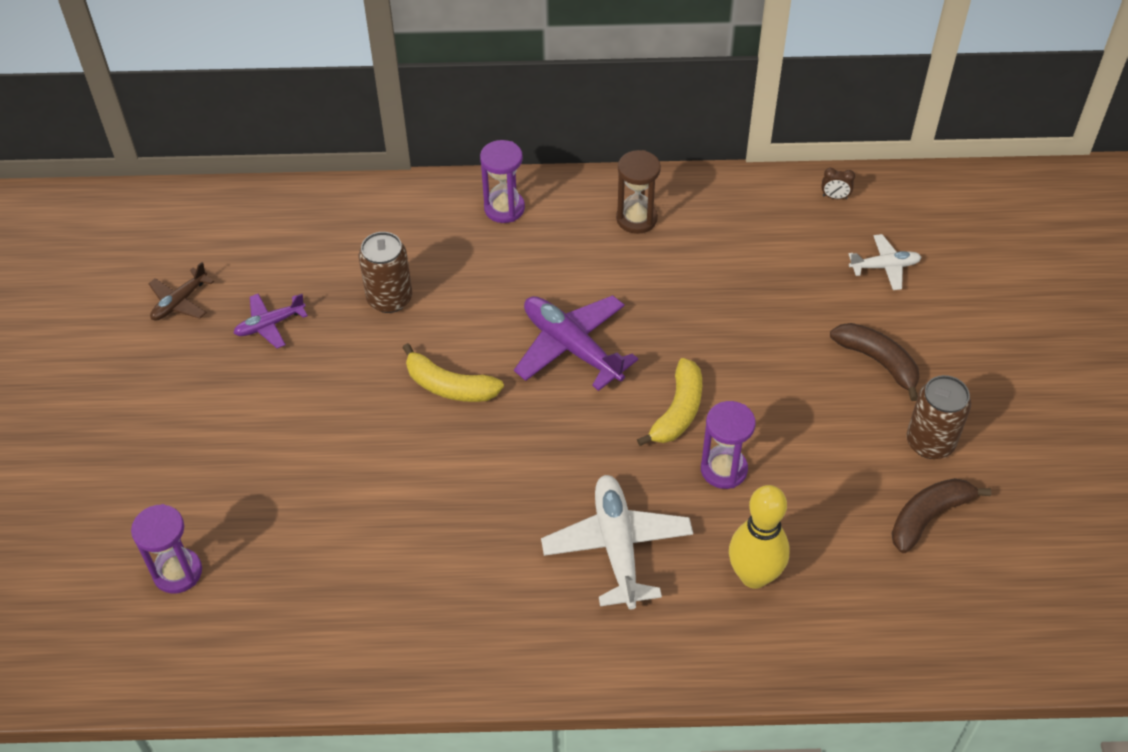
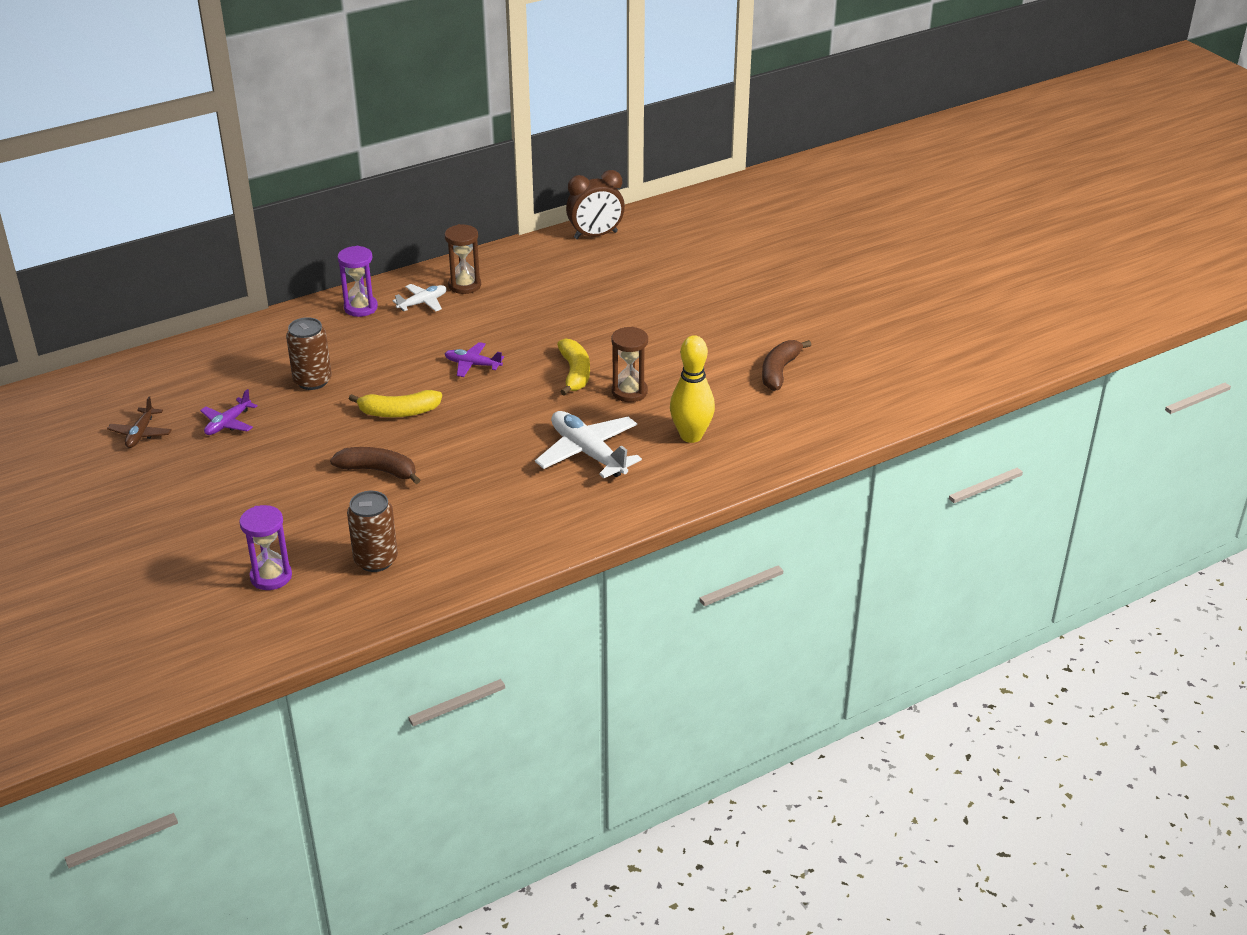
camera: 30 degrees left, 15 degrees down
purple plane [514,295,638,391] -> purple plane [445,342,504,377], size x0.56
purple hourglass [701,401,756,489] -> brown hourglass [611,327,648,402]
brown clock [822,168,855,199] -> brown clock [566,170,625,239], size x2.37
brown banana [830,323,920,401] -> brown banana moved to [330,447,420,484]
white plane [849,234,922,290] -> white plane moved to [392,284,447,312]
brown can [906,375,971,459] -> brown can moved to [347,491,398,572]

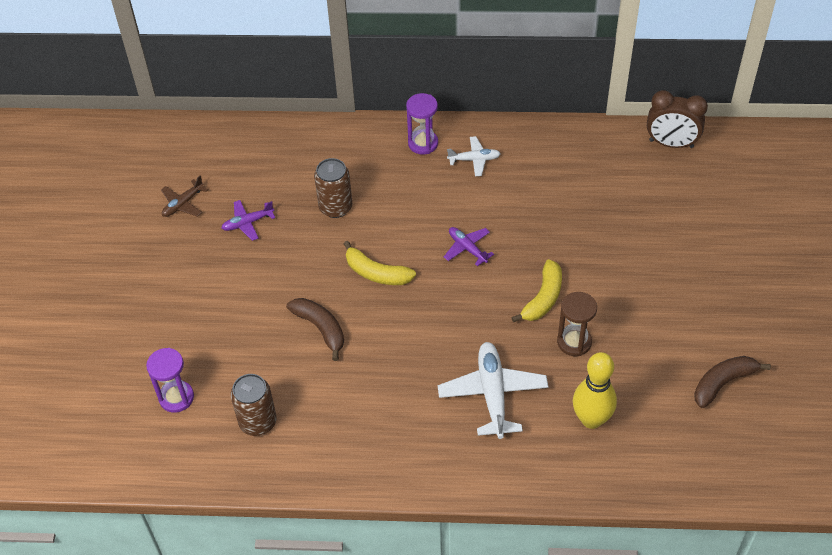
camera: 35 degrees right, 15 degrees up
brown hourglass [444,224,481,294] -> none

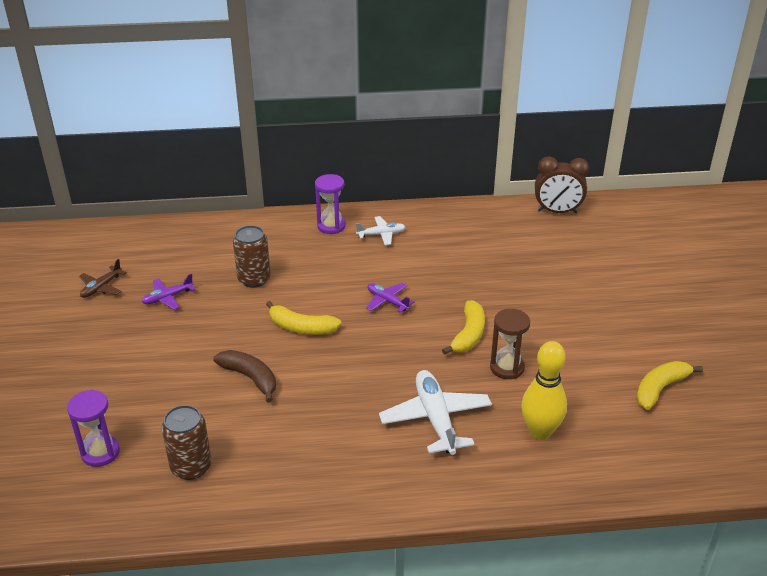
camera: 10 degrees left, 15 degrees down
brown banana [694,356,771,408] -> yellow banana [636,361,703,410]

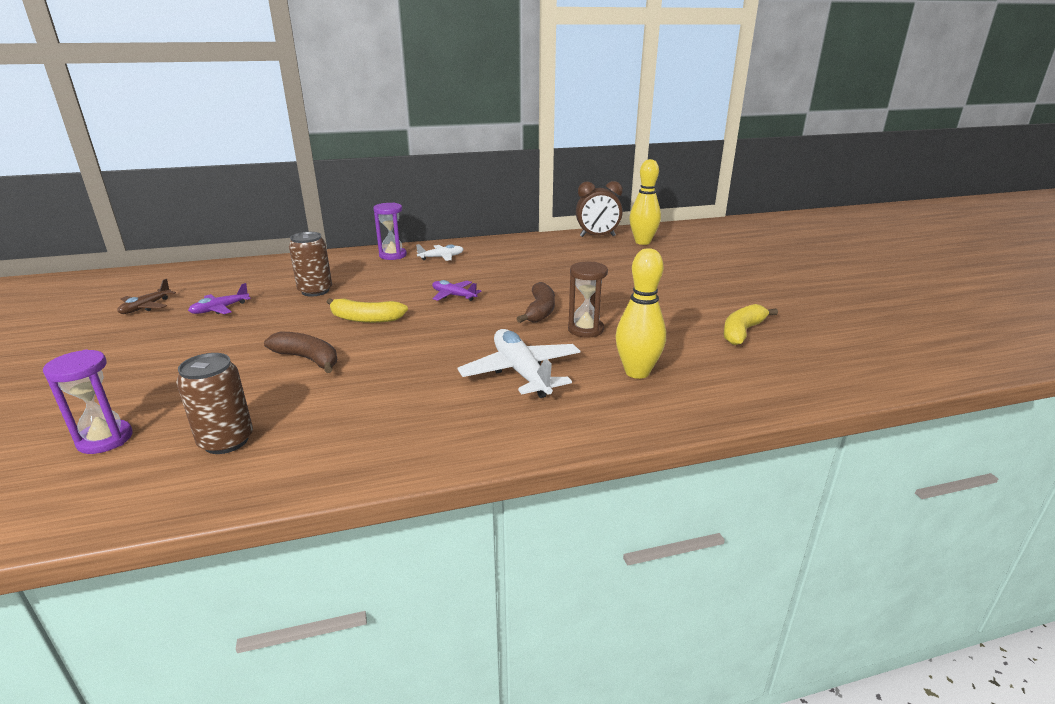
camera: 10 degrees left, 10 degrees down
yellow banana [442,300,485,355] -> brown banana [517,282,555,323]
none -> yellow bowling pin [629,159,661,245]

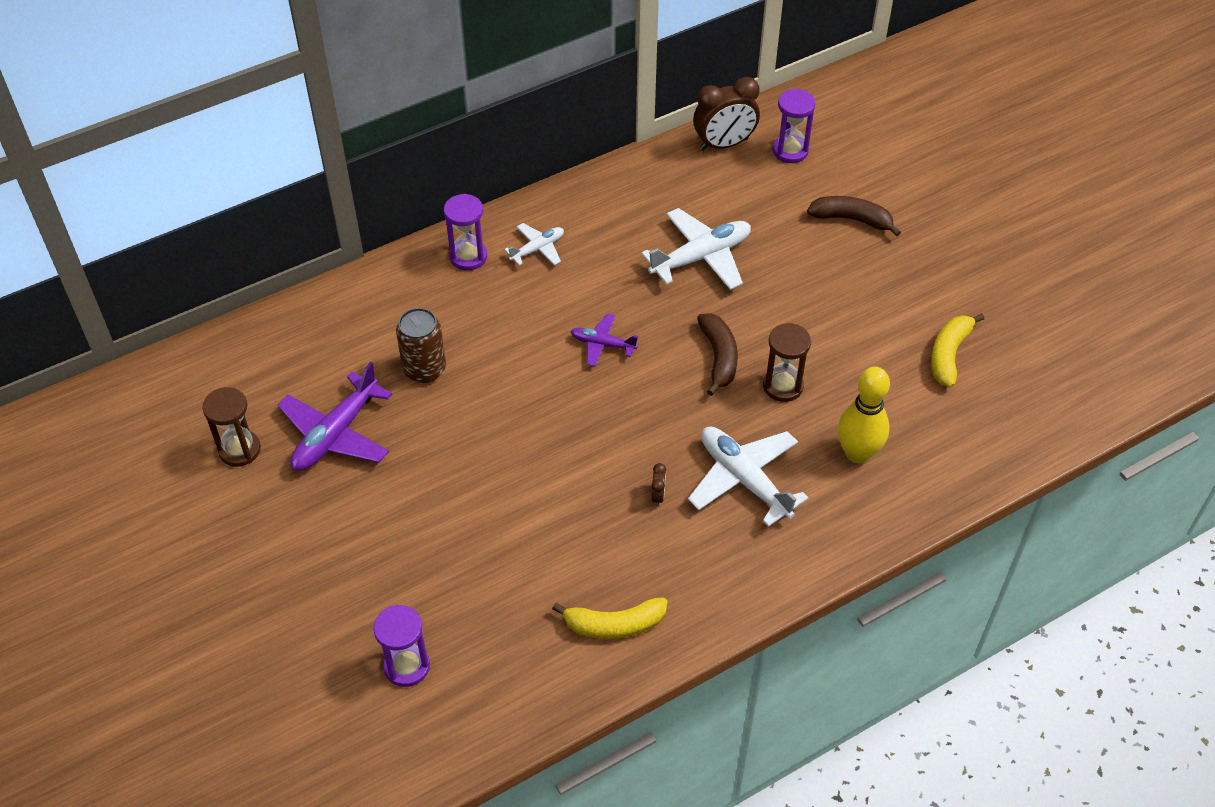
camera: 15 degrees left, 25 degrees up
brown plane [117,279,176,314] -> brown hourglass [202,387,261,467]
brown can [176,353,253,454] -> none
purple plane [188,283,251,314] -> purple plane [278,362,392,471], size x1.80
brown banana [264,332,337,373] -> brown banana moved to [807,196,901,237]
yellow banana [327,298,408,323] -> yellow banana moved to [552,597,667,639]
yellow bowling pin [629,159,661,245] -> purple hourglass [773,89,816,163]
none -> white plane [641,208,751,290]
none -> brown clock [651,463,666,506]

